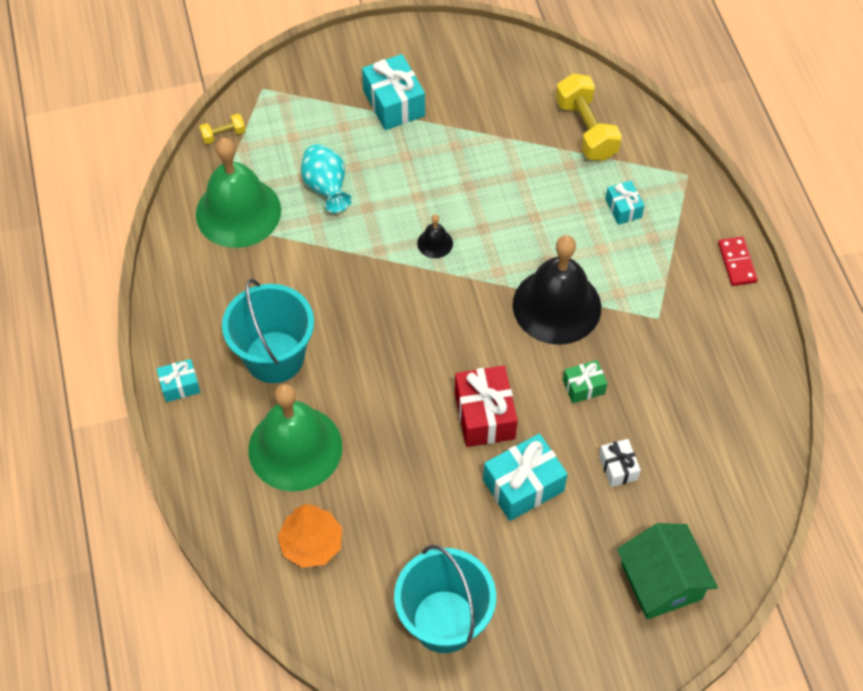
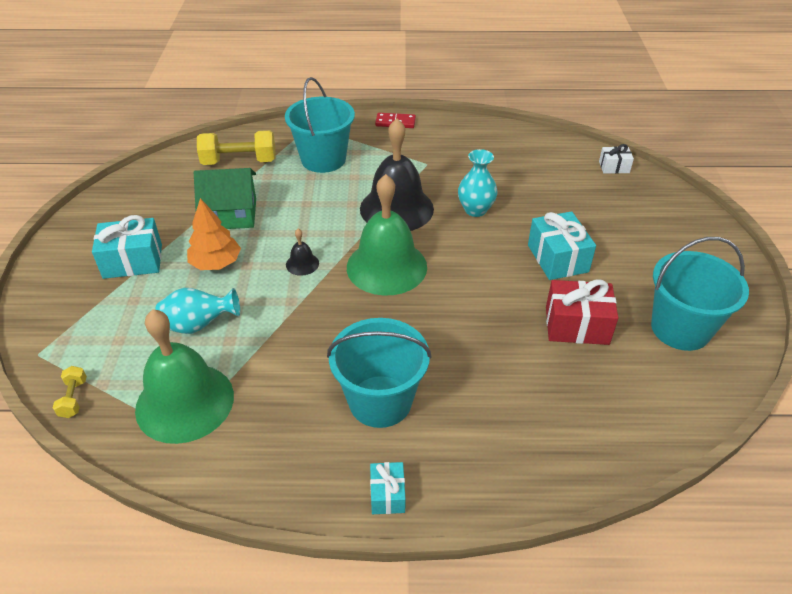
camera: 75 degrees left, 15 degrees down
green bell [248,384,342,492] -> green bell moved to [347,174,427,296]
orange tree [278,504,342,568] -> orange tree moved to [187,198,241,270]
red gift [455,365,518,447] -> red gift moved to [546,280,618,345]
green gift [563,360,607,403] -> turquoise vase [458,149,497,217]
white gift [599,439,641,487] -> white gift moved to [599,144,634,174]
turquoise gift [605,181,645,225] -> turquoise bucket [285,77,355,173]
green house [617,523,718,620] -> green house moved to [194,168,256,229]

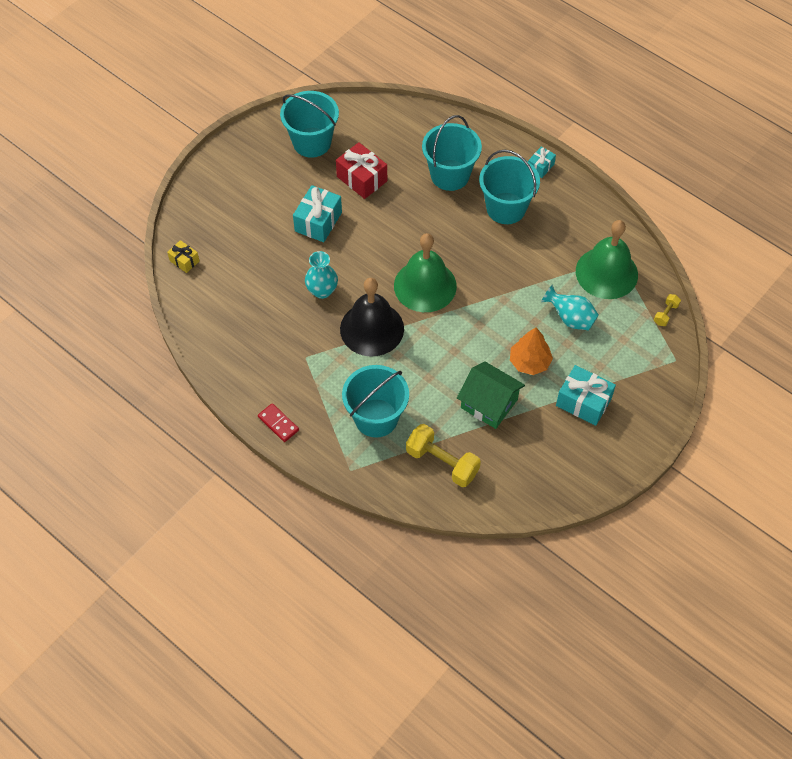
camera: 140 degrees left, 15 degrees up
black bell [286,229,319,276] -> none
white gift [599,144,634,174] -> yellow gift [167,240,199,273]
none -> turquoise bucket [422,115,482,191]

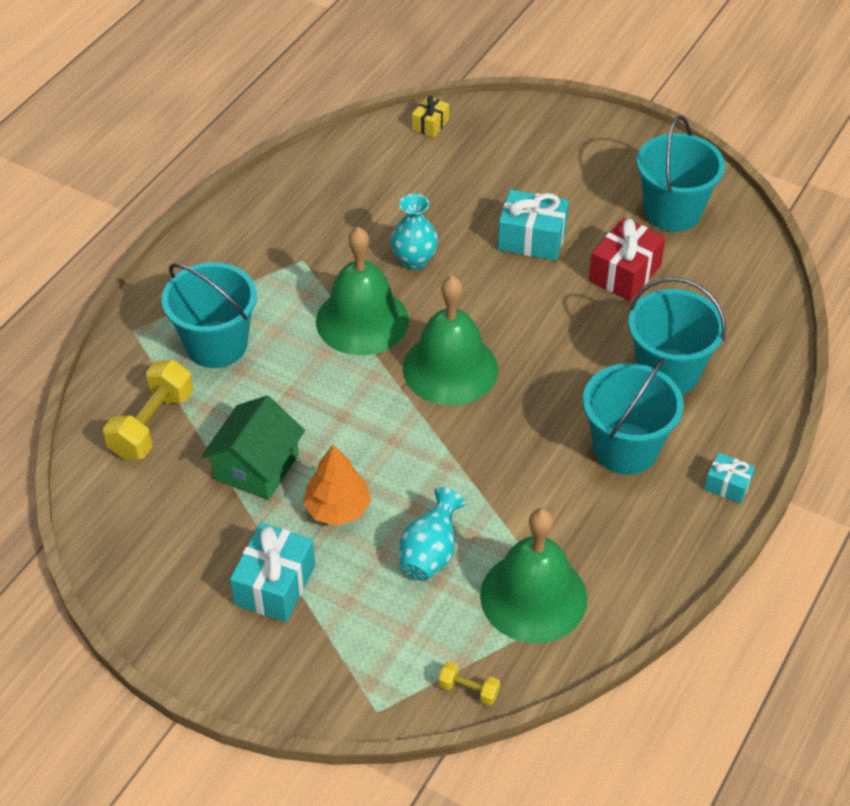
camera: 80 degrees right, 10 degrees down
red domino [258,403,299,442] -> none
black bell [340,278,404,357] -> green bell [316,227,409,355]

